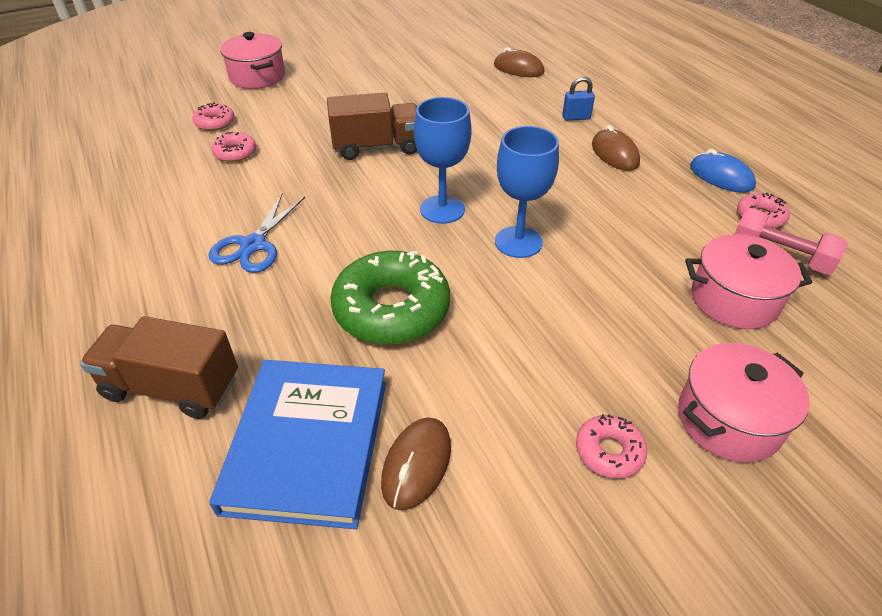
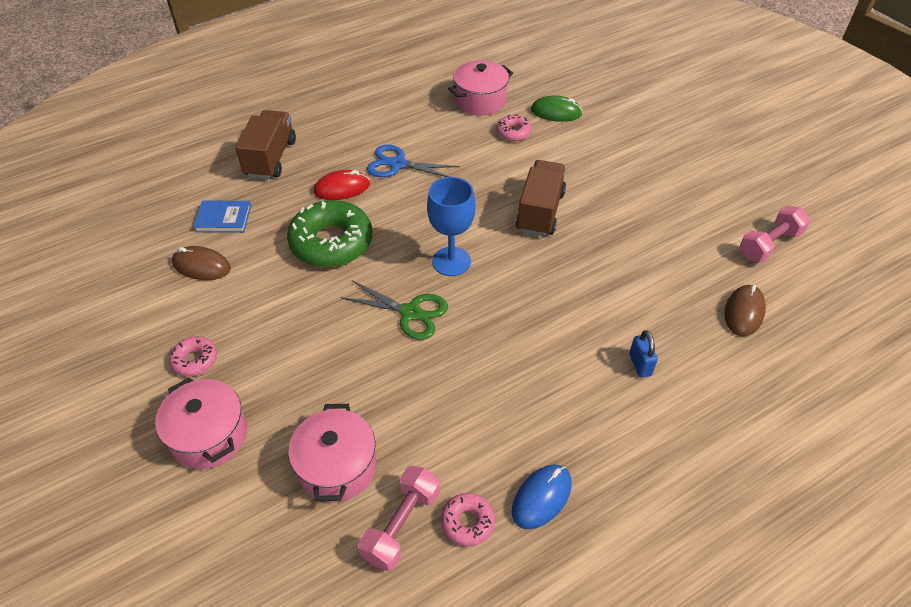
camera: 85 degrees right, 5 degrees up
pink donut [192,102,235,131] -> green mouse [531,95,583,122]
blue book [209,360,386,529] -> blue book [193,200,251,233], size x0.51
pink pot [220,32,285,89] -> pink pot moved to [448,60,513,116]
brown truck [327,93,417,160] -> brown truck turned 150 degrees counterclockwise [516,160,566,236]
blue goblet [495,126,559,258] -> green scissors [340,280,448,340]
brown mouse [592,125,640,171] -> none
none -> red mouse [314,170,370,200]
none -> pink dumbbell [739,206,810,263]

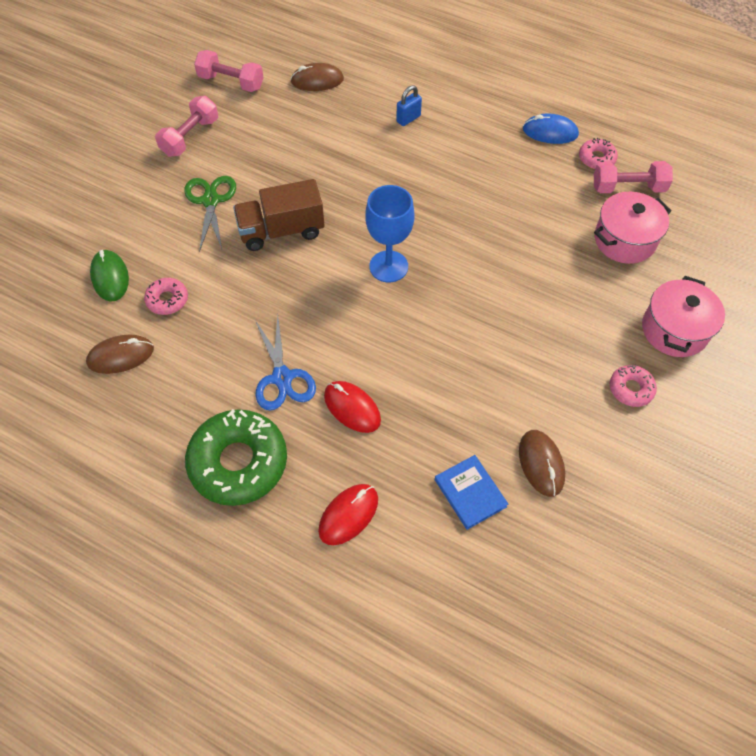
camera: 120 degrees left, 10 degrees up
brown truck [235,110,296,179] -> red mouse [318,484,378,545]
green donut [287,200,372,267] -> green donut moved to [185,409,287,506]
green scissors [340,280,448,340] -> green scissors moved to [184,176,236,252]
pink pot [448,60,513,116] -> brown mouse [86,334,154,374]
none -> pink dumbbell [155,96,218,157]

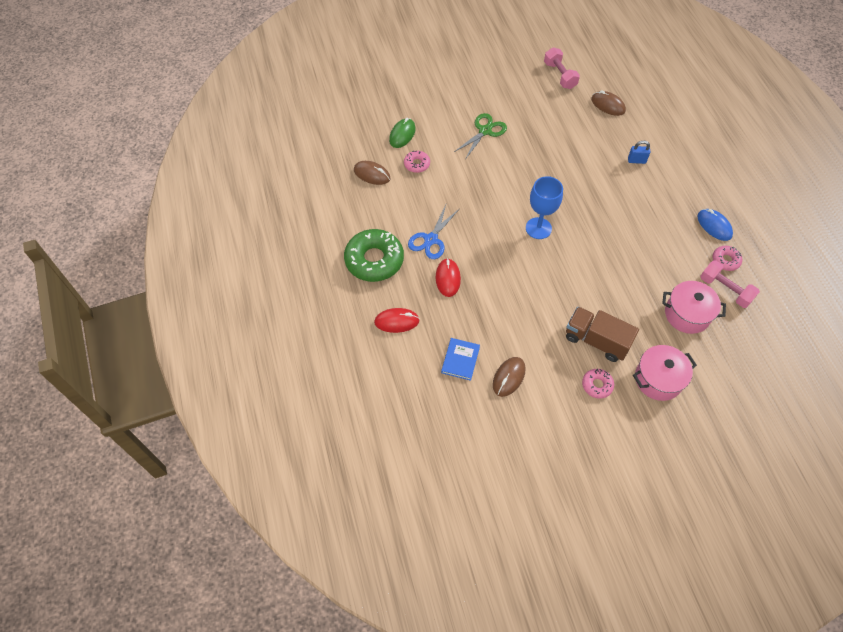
camera: 45 degrees right, 0 degrees up
pink dumbbell [155,96,218,157] -> none
brown truck [233,179,325,251] -> brown truck moved to [566,307,639,362]

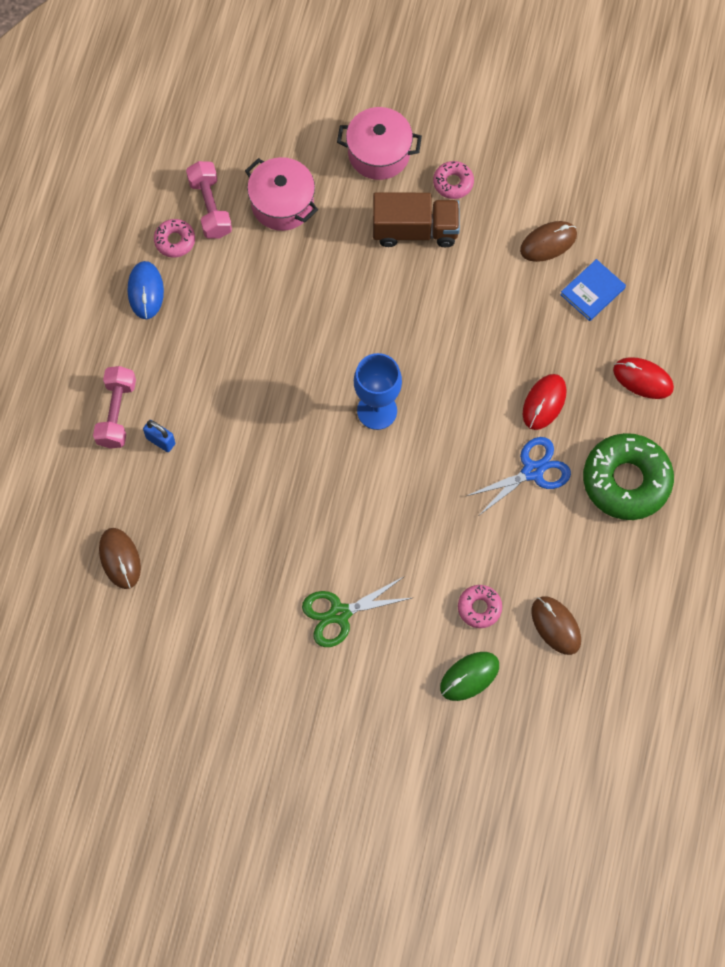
camera: 150 degrees left, 10 degrees up
pink dumbbell [544,47,580,89] -> pink dumbbell moved to [93,366,136,449]
brown truck [566,307,639,362] -> brown truck turned 60 degrees counterclockwise [373,192,460,247]

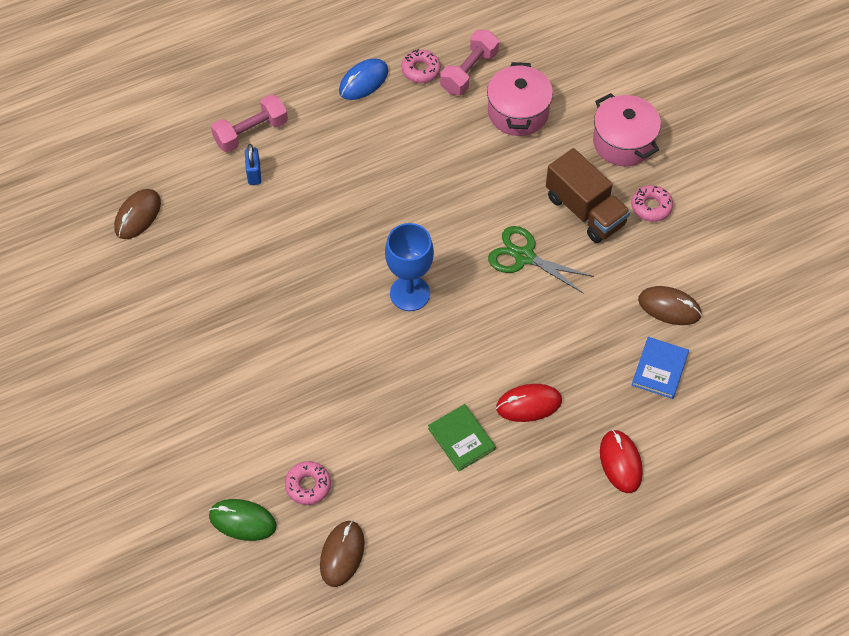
camera: 50 degrees right, 10 degrees down
green scissors [302,576,412,647] -> green scissors moved to [488,226,594,294]
blue scissors [467,437,571,515] -> green book [428,404,496,472]
blue book [560,259,626,321] -> blue book turned 75 degrees counterclockwise [632,337,689,399]
green donut [583,433,674,520] -> none

